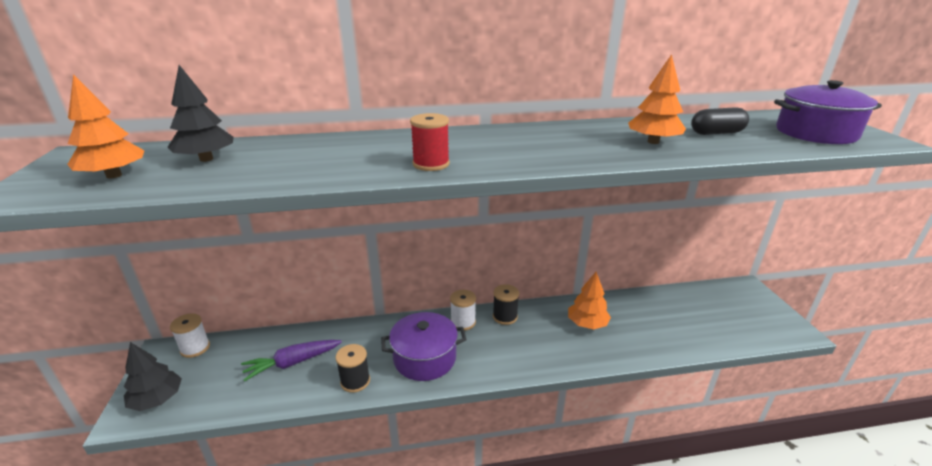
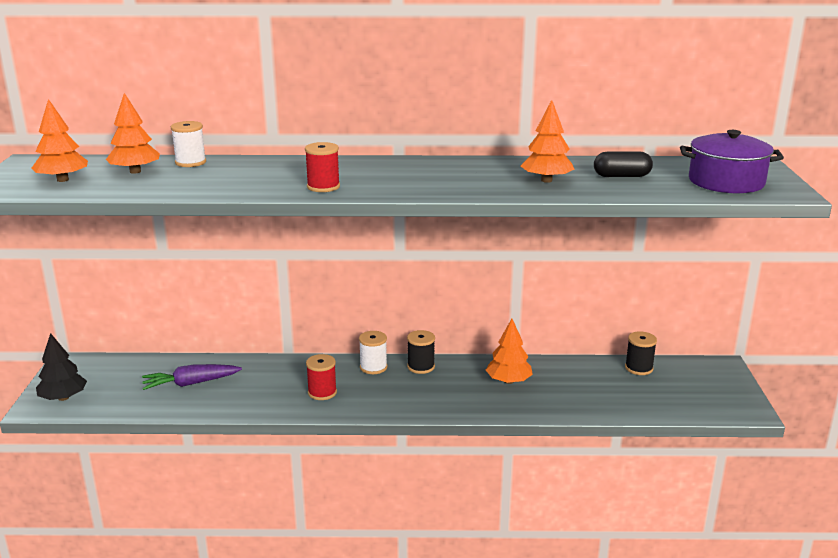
camera: 10 degrees right, 5 degrees down
black tree [168,65,234,162] -> orange tree [106,93,160,174]
white spool [170,313,210,358] -> white spool moved to [171,121,206,167]
black spool [336,344,370,393] -> black spool moved to [625,331,657,375]
purple pot [381,312,467,381] -> red spool [306,354,337,400]

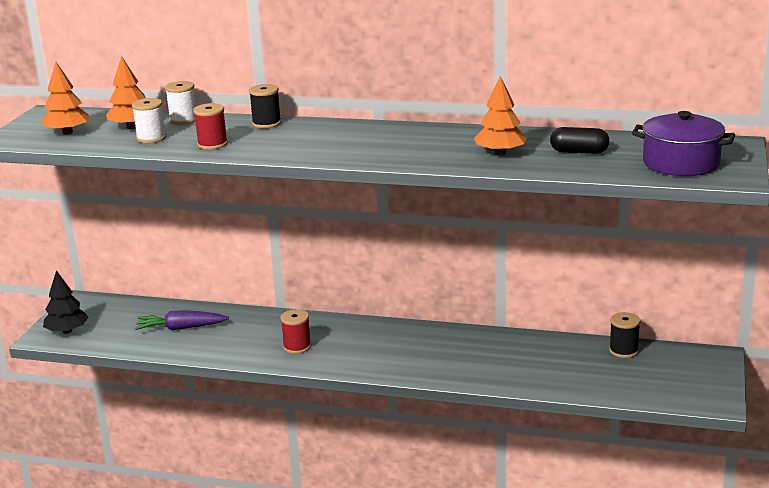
camera: 15 degrees right, 0 degrees up
red spool [305,142,340,192] -> red spool moved to [193,103,228,150]
white spool [359,331,387,374] -> white spool moved to [132,98,167,143]
black spool [407,330,435,374] -> black spool moved to [249,84,281,128]
orange tree [486,319,533,384] -> none

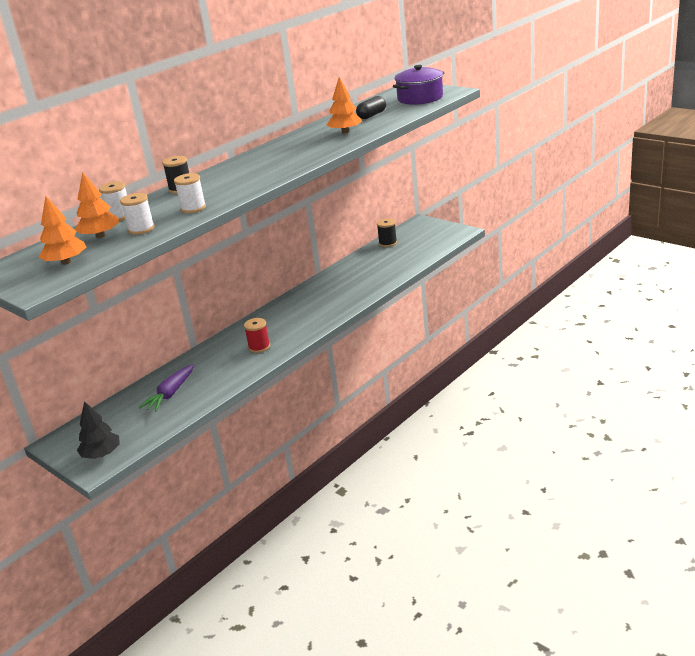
camera: 60 degrees left, 5 degrees up
red spool [193,103,228,150] -> white spool [174,173,206,213]

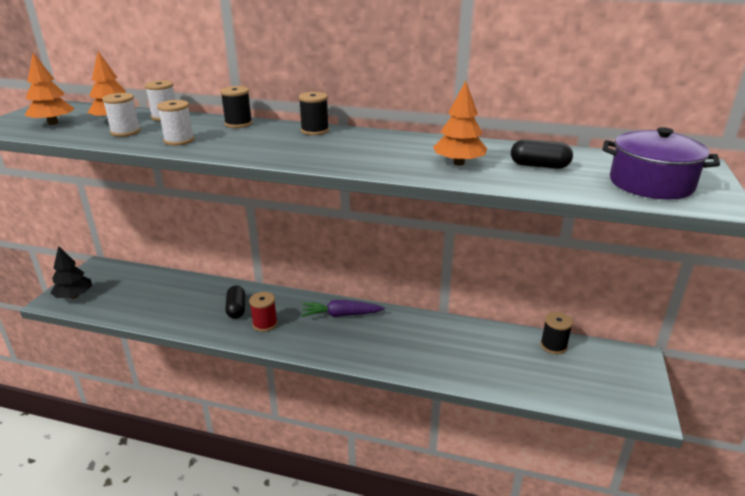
camera: 60 degrees right, 0 degrees up
purple carrot [138,364,194,412] -> purple carrot moved to [301,300,385,317]
none -> black capsule [225,285,245,319]
none -> black spool [299,92,329,135]

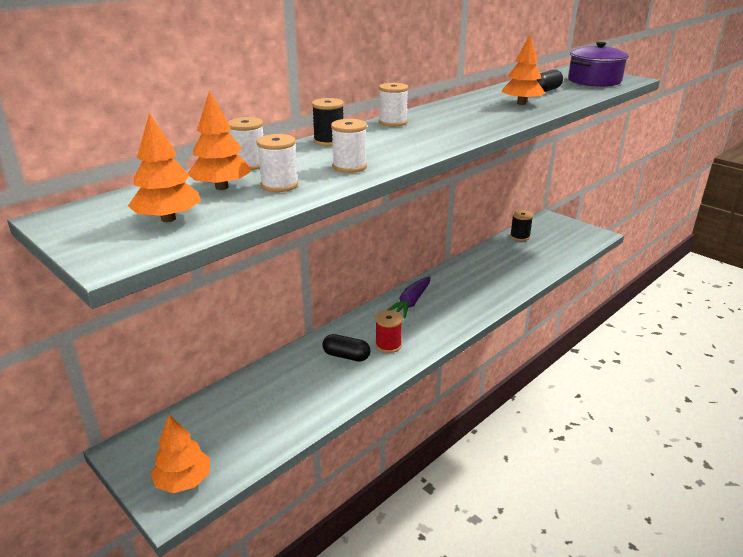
camera: 60 degrees left, 0 degrees up
black tree [51,246,92,299] -> orange tree [150,414,210,493]
black spool [299,92,329,135] -> white spool [379,83,409,127]

